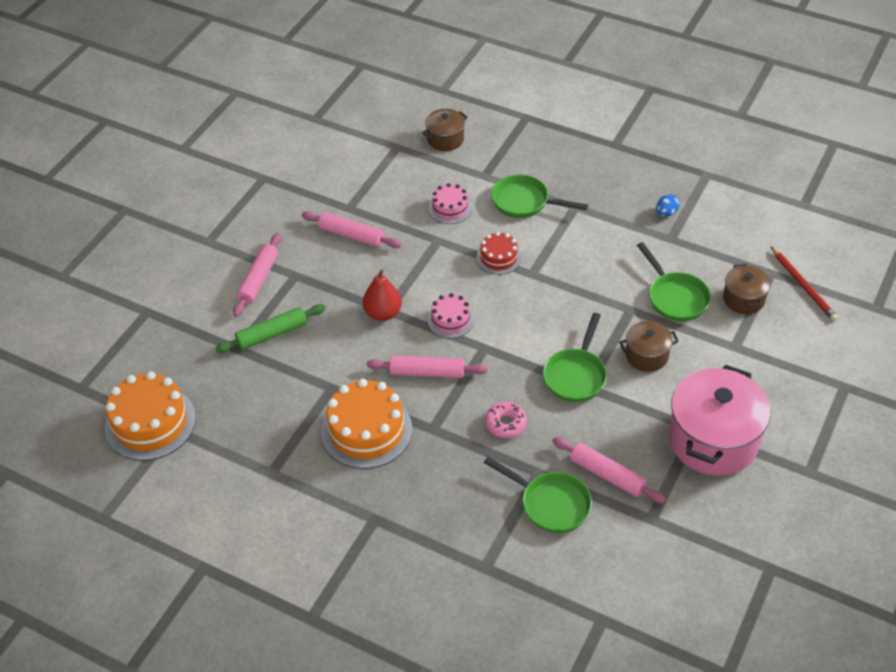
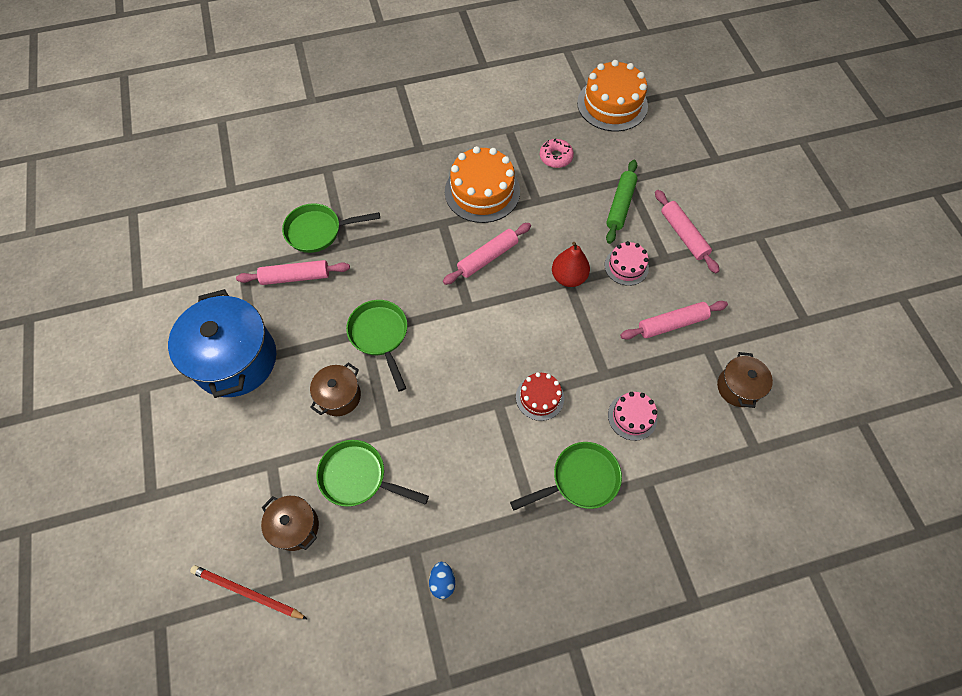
camera: 135 degrees right, 15 degrees up
brown pot [422,109,468,151] -> brown pot moved to [717,352,773,408]
pink cake [428,293,474,338] -> pink cake moved to [605,241,649,286]
pink donut [485,402,527,438] -> pink donut moved to [540,138,574,168]
pink pot [669,364,771,476] -> blue pot [168,289,276,398]

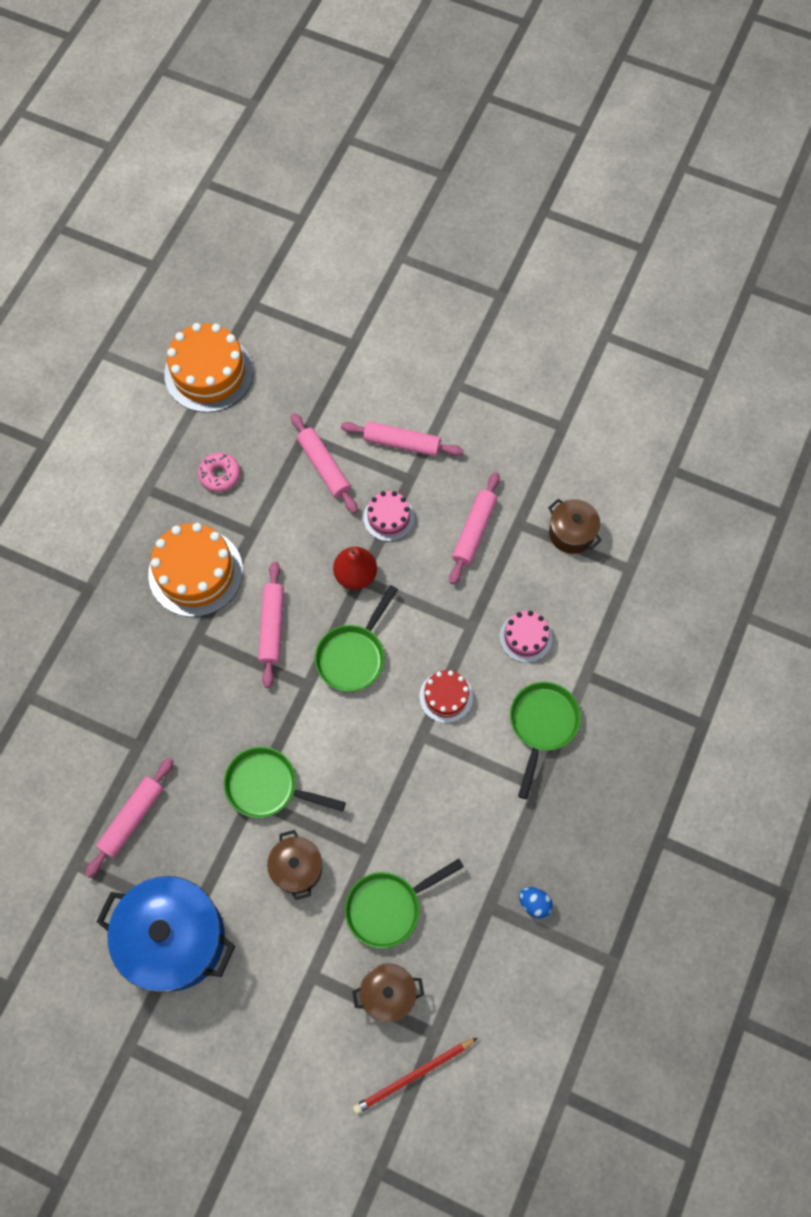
camera: 50 degrees left, 5 degrees up
green pan [282,203,380,253] -> green pan moved to [315,585,398,692]
green rolling pin [606,160,638,244] -> pink rolling pin [291,413,358,513]

